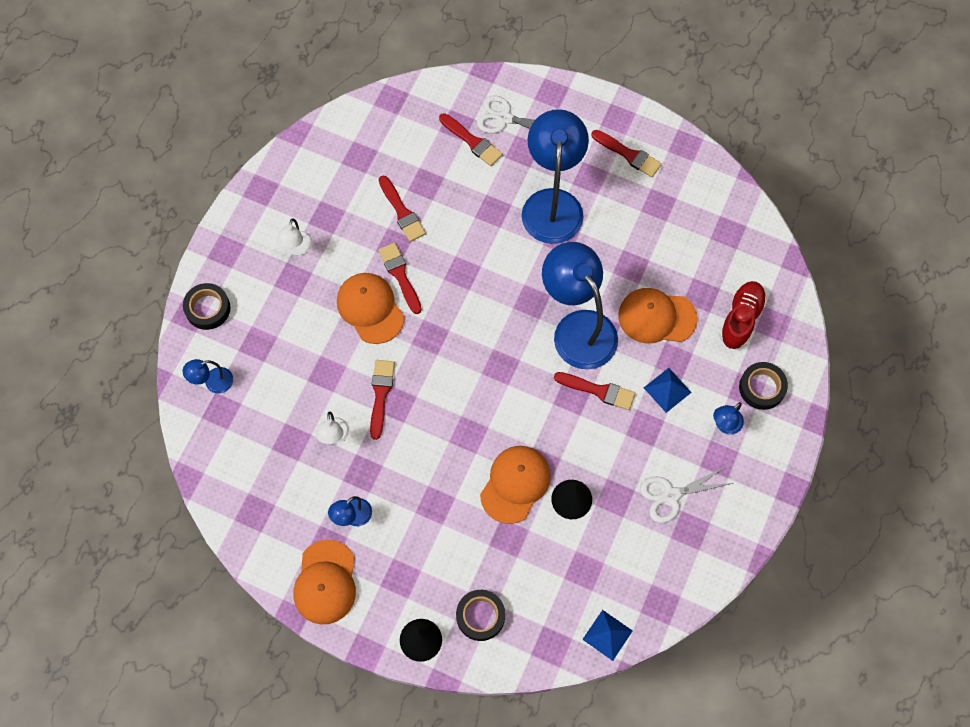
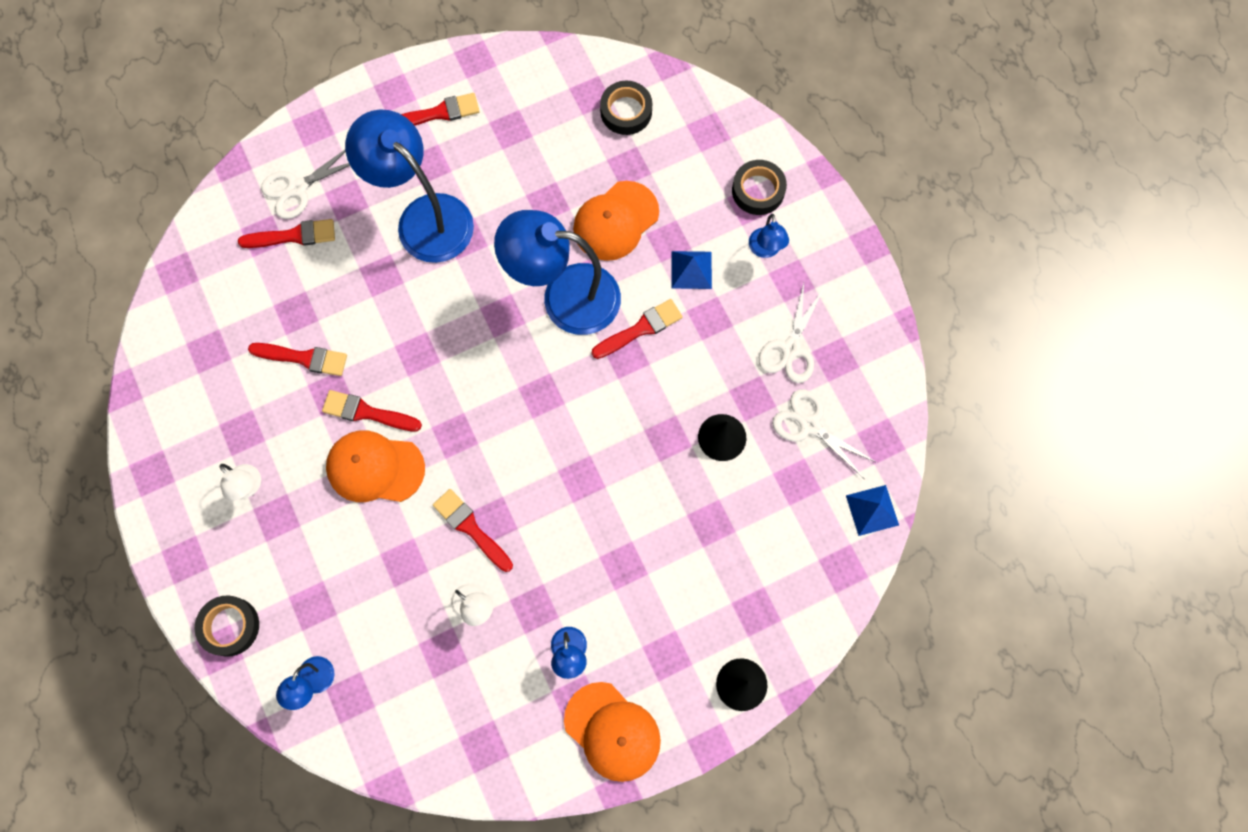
camera: 50 degrees left, 5 degrees up
black tape [456,590,505,641] -> black tape moved to [600,81,652,135]
orange cap [480,446,551,524] -> none
red shoe [719,281,767,349] -> none
none -> white scissors [772,389,877,479]

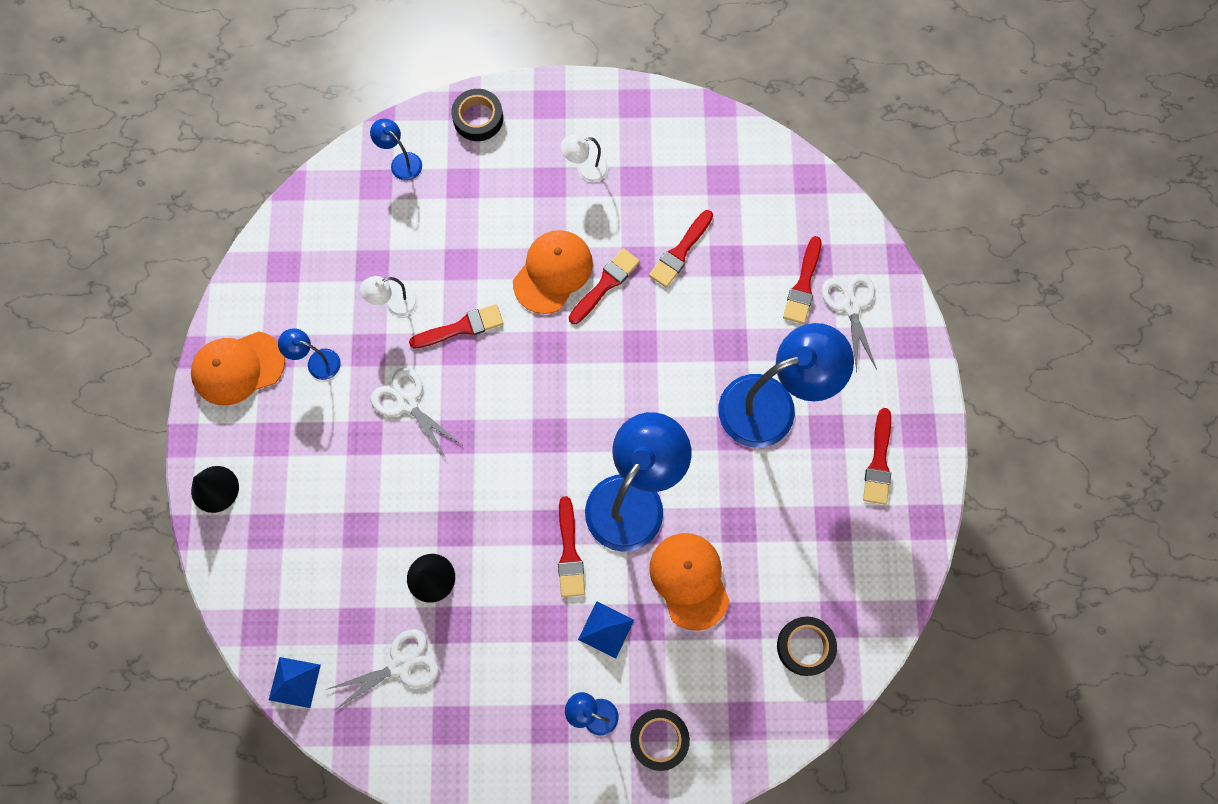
camera: 115 degrees right, 0 degrees up
white scissors [759,283,823,383] -> white scissors moved to [371,368,462,458]

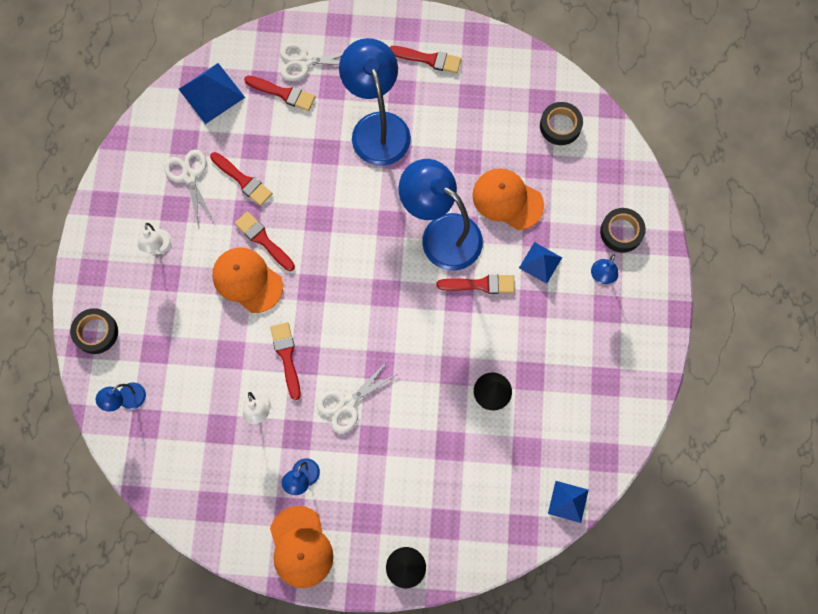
camera: 85 degrees left, 0 degrees up
white scissors [325,629,439,710] -> white scissors moved to [164,150,213,225]
orange cap [649,533,730,631] -> orange cap turned 45 degrees clockwise [472,169,544,230]
none -> blue pyramid [179,63,245,124]

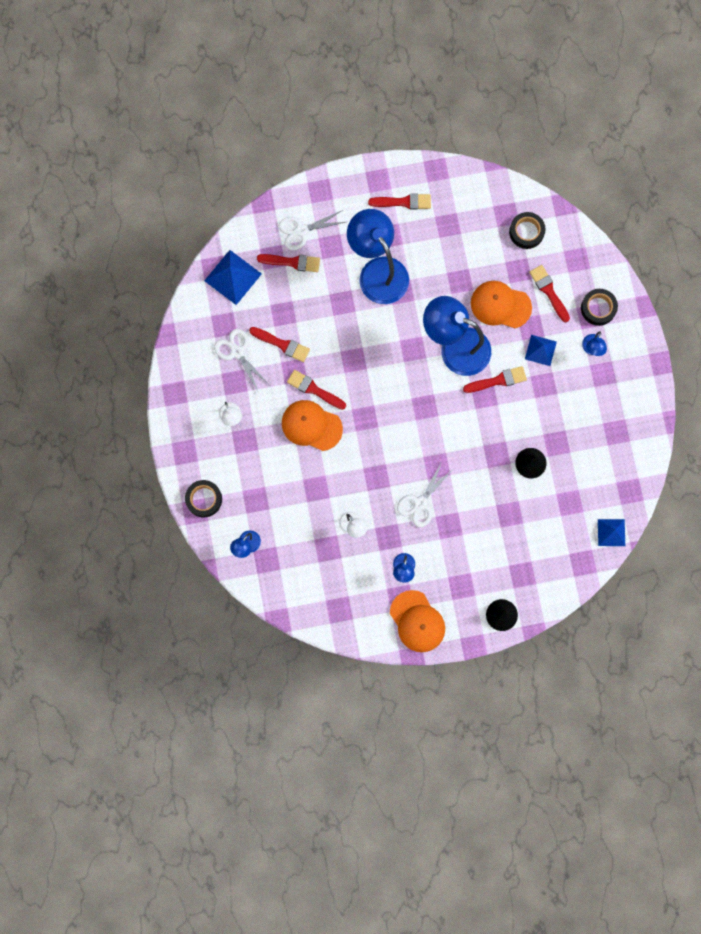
camera: 15 degrees left, 5 degrees up
red brush [270,322,301,400] -> red brush moved to [529,265,570,322]

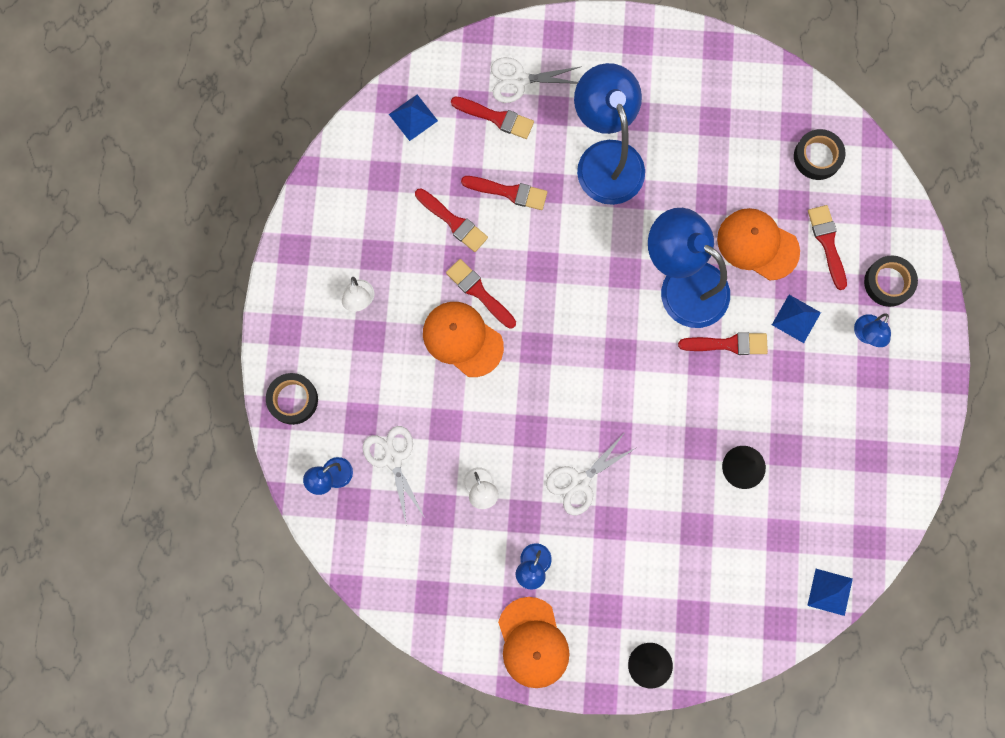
camera: 15 degrees right, 0 degrees up
blue pyramid [204,250,262,305] -> blue pyramid [389,95,438,141], size x0.64
white scissors [214,329,268,391] -> white scissors moved to [363,426,425,522]
red brush [368,193,431,210] -> red brush moved to [461,176,547,210]

